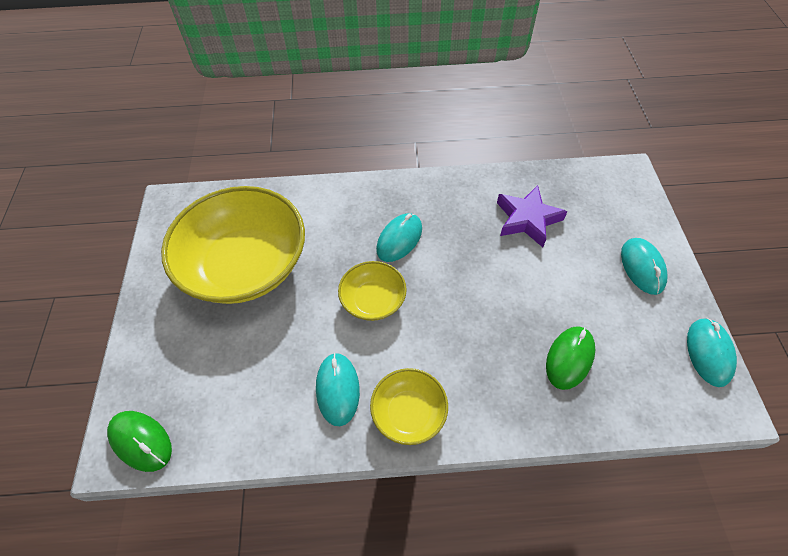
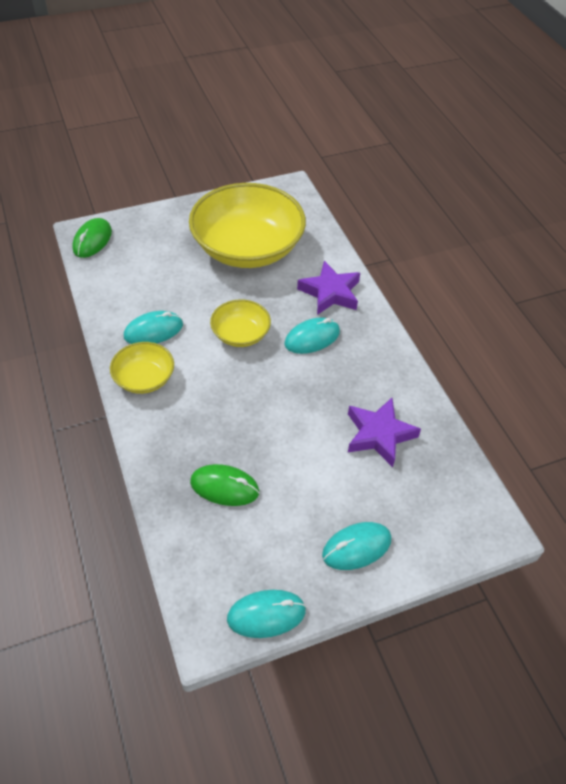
camera: 70 degrees right, 5 degrees down
turquoise mouse [376,213,422,262] -> turquoise mouse turned 45 degrees counterclockwise [284,318,340,354]
none -> purple star [297,261,360,315]

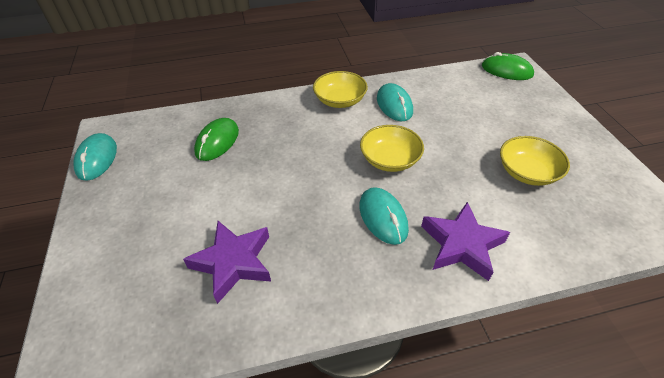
camera: 100 degrees right, 5 degrees down
yellow bowl [189,183,306,268] -> yellow bowl [500,136,570,186], size x0.48
turquoise mouse [322,522,392,570] -> none

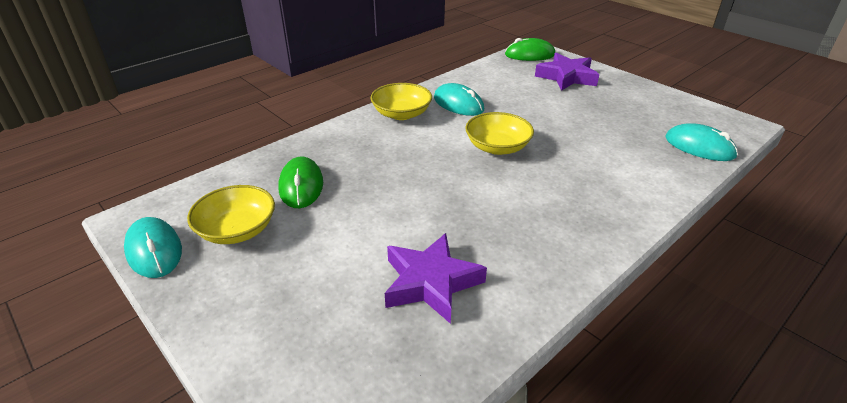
camera: 30 degrees left, 10 degrees down
turquoise mouse [359,187,409,245] -> turquoise mouse moved to [665,124,738,161]
purple star [421,202,510,281] -> purple star moved to [535,53,599,91]
yellow bowl [500,136,570,186] -> yellow bowl moved to [187,185,275,244]

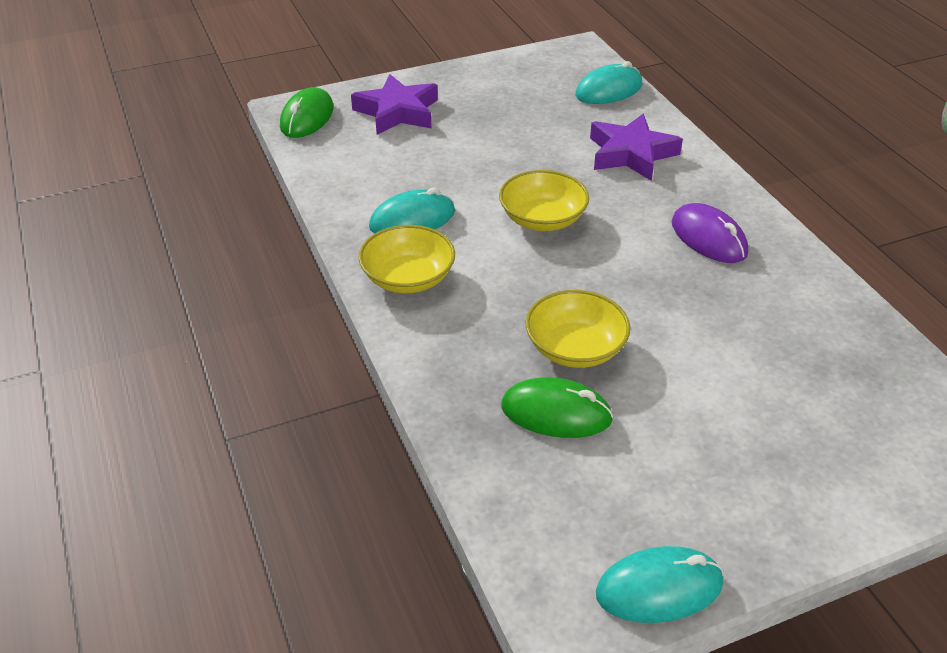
camera: 70 degrees left, 5 degrees up
yellow bowl [187,185,275,244] -> yellow bowl moved to [525,290,630,368]
purple star [385,233,487,324] -> purple star moved to [590,114,683,181]
none -> purple mouse [672,203,748,263]

